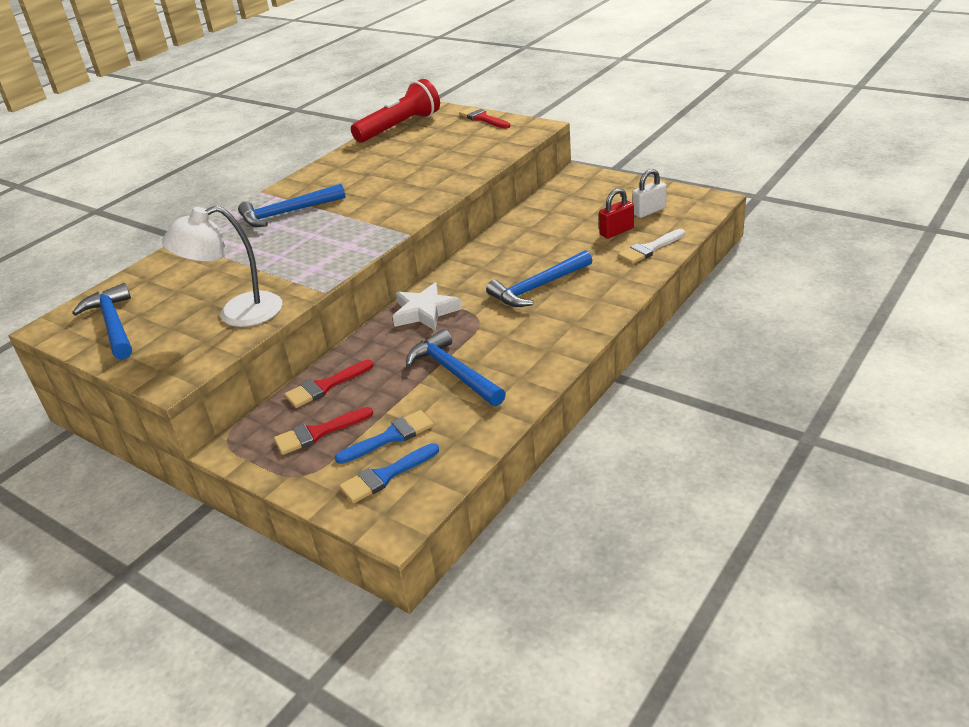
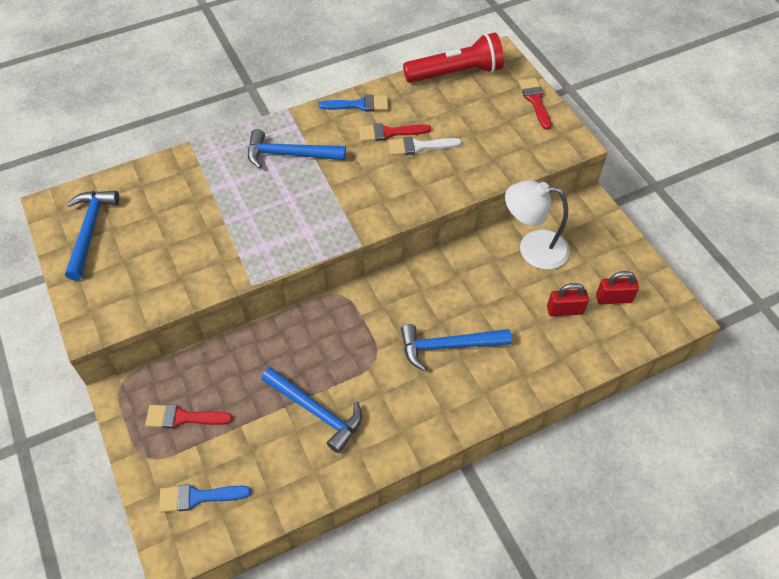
camera: 25 degrees right, 20 degrees up
white lamp [162,206,282,327] -> white lamp moved to [505,180,570,269]
red brush [284,360,373,408] -> red brush moved to [359,123,431,142]
blue brush [335,410,434,464] -> blue brush moved to [318,95,389,112]
white star [393,282,462,331] -> none
blue hammer [406,329,506,406] -> blue hammer turned 135 degrees clockwise [261,367,362,453]
white brush [618,229,685,264] -> white brush moved to [389,137,462,156]
white padlock [632,169,667,218] -> red padlock [596,271,639,304]

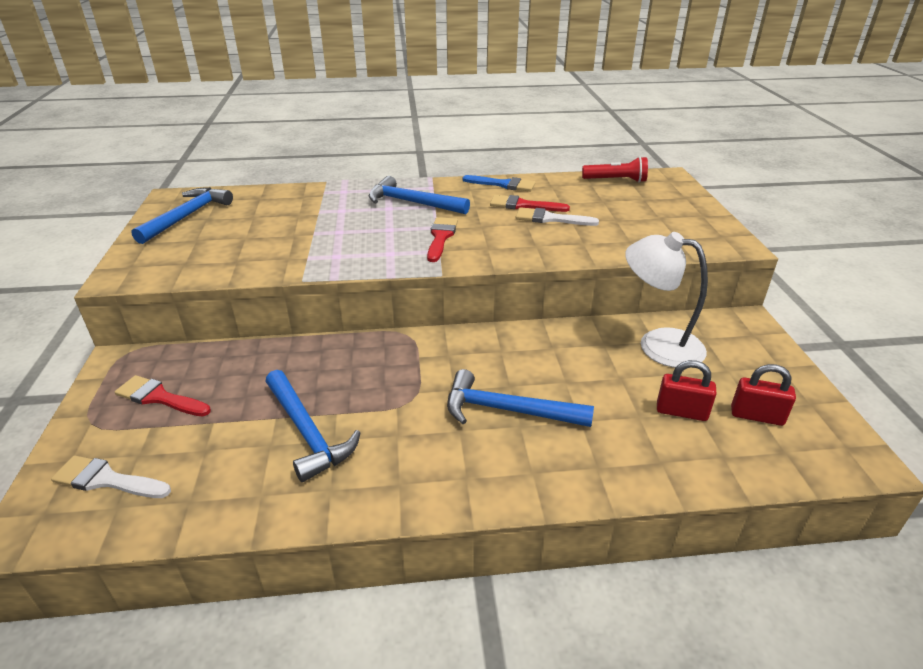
camera: 20 degrees right, 20 degrees down
blue brush [159,484,251,512] -> white brush [51,456,171,498]
red flashlight [403,33,504,83] -> red flashlight [582,157,648,183], size x0.61
red brush [519,78,552,130] -> red brush moved to [427,217,458,262]

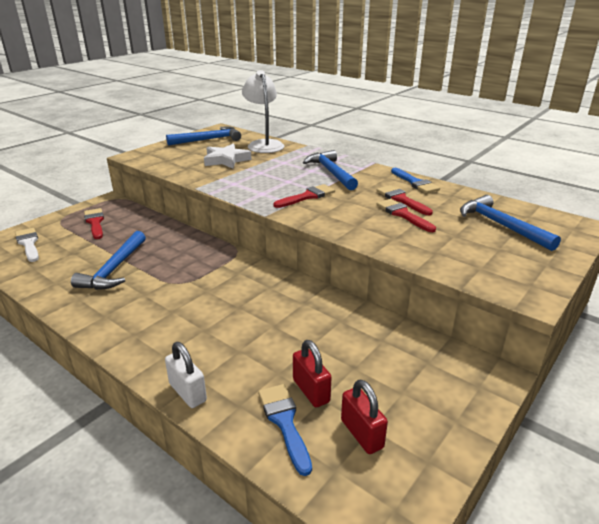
camera: 45 degrees right, 5 degrees down
blue hammer [447,369,594,427] -> blue hammer moved to [460,195,561,251]
white brush [516,207,599,226] -> red brush [377,199,436,232]
red flashlight [582,157,648,183] -> none
white lamp [625,232,708,368] -> white lamp moved to [242,70,284,153]
none -> white padlock [165,342,207,408]
none -> white star [204,143,251,168]
none -> blue brush [258,384,312,476]

